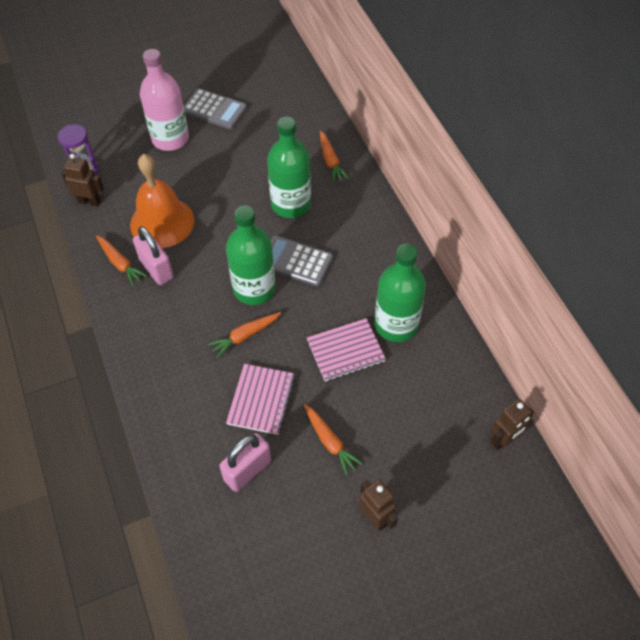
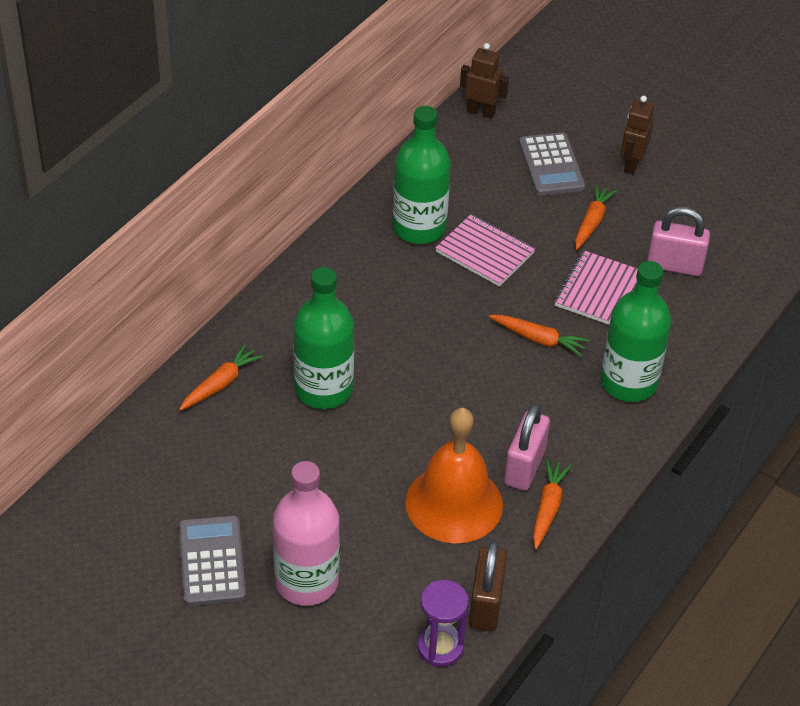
camera: 125 degrees left, 10 degrees down
brown robot [61,154,104,207] -> brown padlock [469,540,507,632]
green bottle [226,205,276,305] -> green bottle moved to [601,261,671,402]
pink notebook [226,364,295,435] -> pink notebook turned 45 degrees counterclockwise [555,250,638,325]
grey calculator [271,235,333,286] -> grey calculator moved to [519,132,585,196]

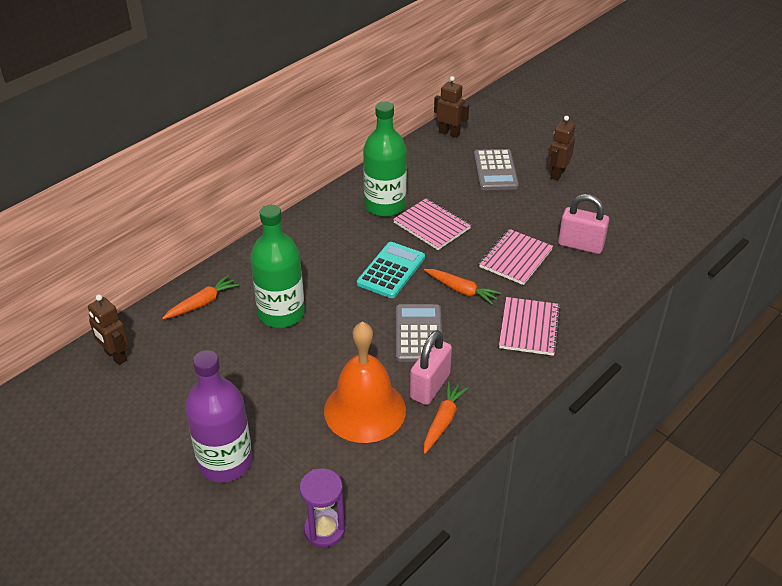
camera: 10 degrees right, 5 degrees down
grey calculator [179,516,246,606] -> grey calculator moved to [396,304,442,362]
pink bottle [273,461,340,606] -> purple bottle [185,350,253,482]
brown padlock [469,540,507,632] -> none
orange carrot [575,184,617,250] -> none
green bottle [601,261,671,402] -> pink notebook [499,297,561,356]
none -> brown robot [88,294,128,365]
none -> turquoise calculator [357,242,425,298]

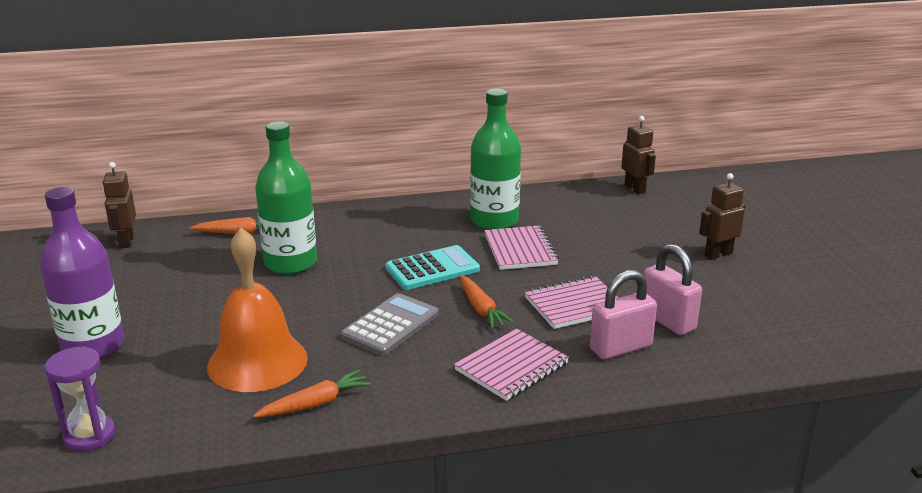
camera: 35 degrees right, 15 degrees down
pink padlock [410,330,452,405] -> pink padlock moved to [590,270,657,360]
grey calculator [474,149,519,190] -> none

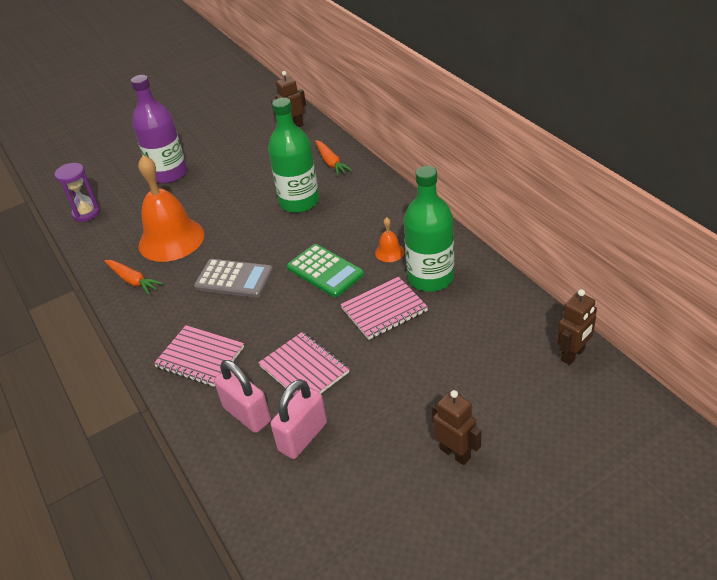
camera: 75 degrees right, 15 degrees up
turquoise calculator [385,245,480,290] -> green calculator [287,244,364,297]
orange carrot [459,275,515,329] -> none
none -> orange bell [375,217,404,262]

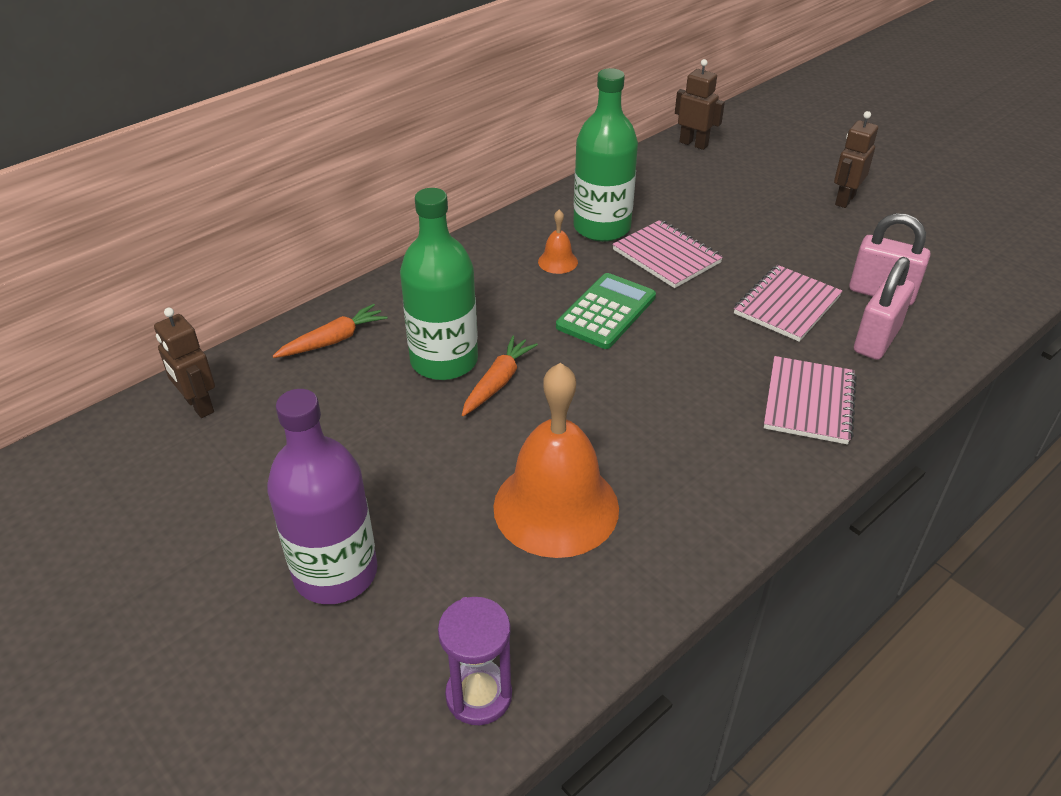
camera: 105 degrees left, 0 degrees up
orange carrot [104,260,163,295] -> orange carrot moved to [462,336,538,416]
grey calculator [194,259,273,298] -> none

